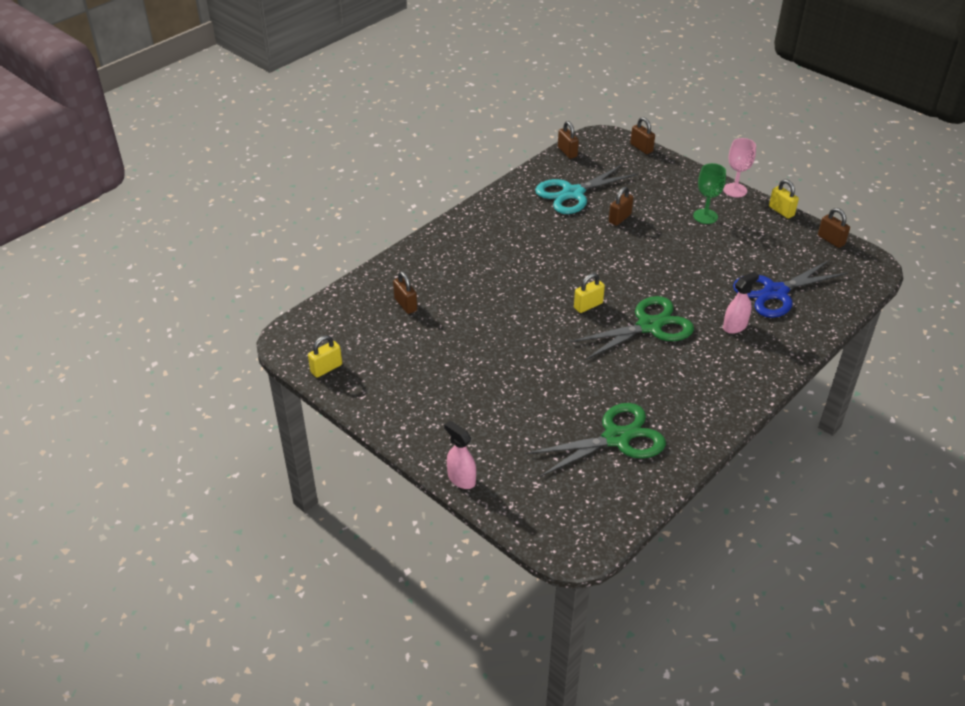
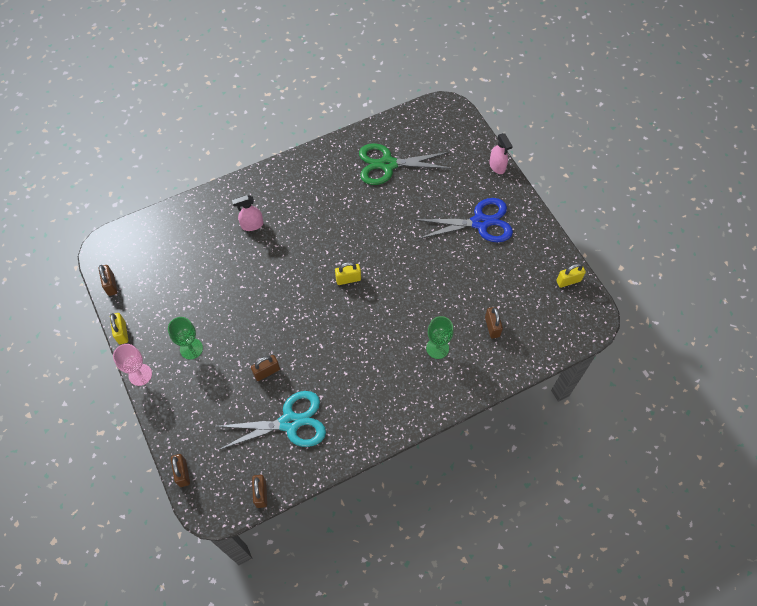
camera: 160 degrees left, 20 degrees up
green scissors [570,296,694,360] -> none
blue scissors [733,260,848,318] -> blue scissors moved to [414,198,513,242]
none -> green goblet [426,316,454,359]

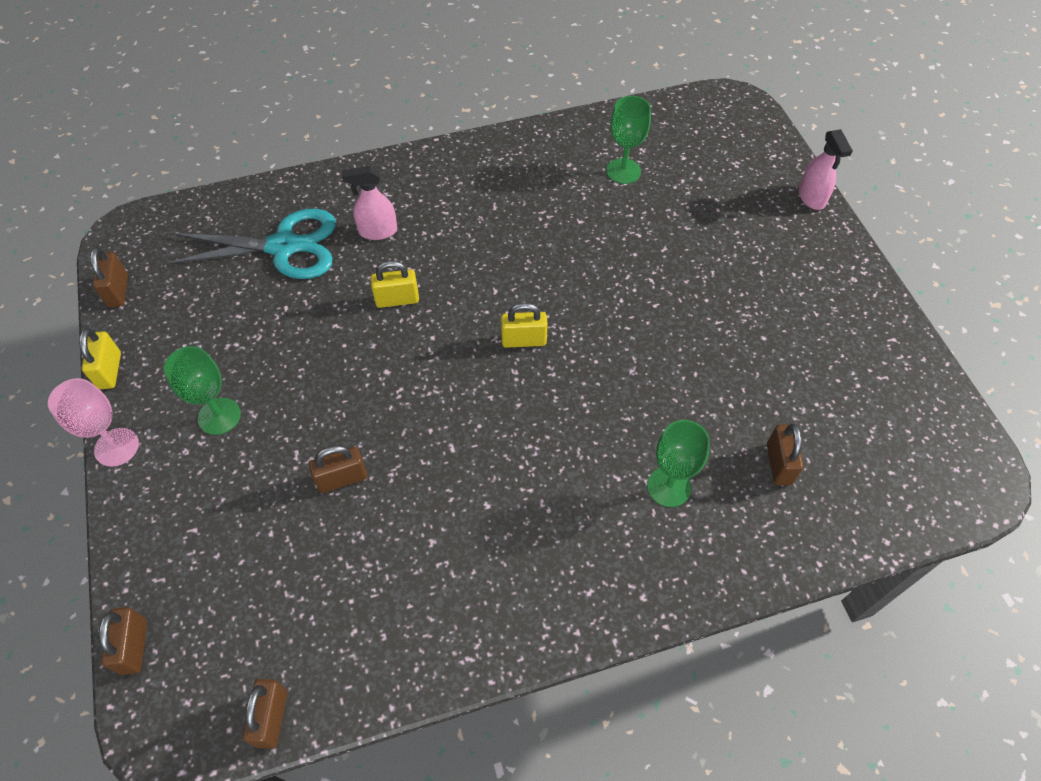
camera: 10 degrees right, 5 degrees down
turquoise scissors [215,391,326,450] -> turquoise scissors moved to [165,209,336,279]
green scissors [359,143,452,185] -> green goblet [606,96,651,184]
blue scissors [414,198,513,242] -> none
yellow padlock [556,263,586,288] -> yellow padlock moved to [371,261,419,308]

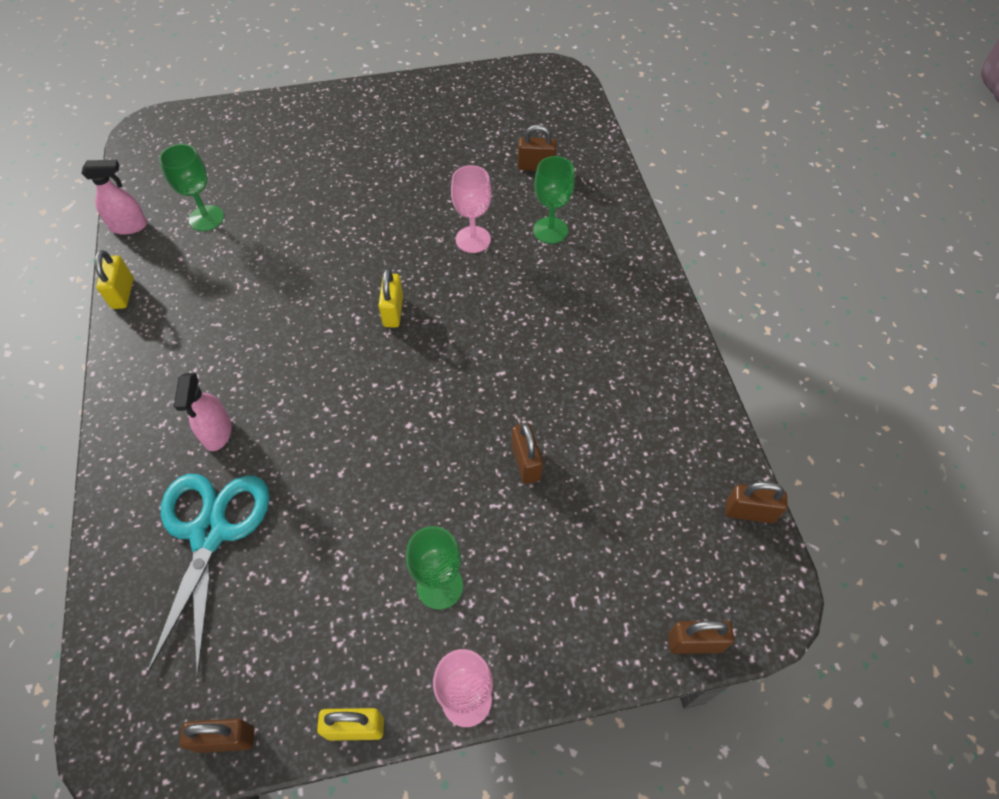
camera: 85 degrees left, 0 degrees up
yellow padlock [371,261,419,308] -> yellow padlock moved to [94,250,134,309]
pink spray bottle [799,129,853,210] -> pink spray bottle moved to [81,160,147,235]
none -> pink goblet [451,165,491,253]

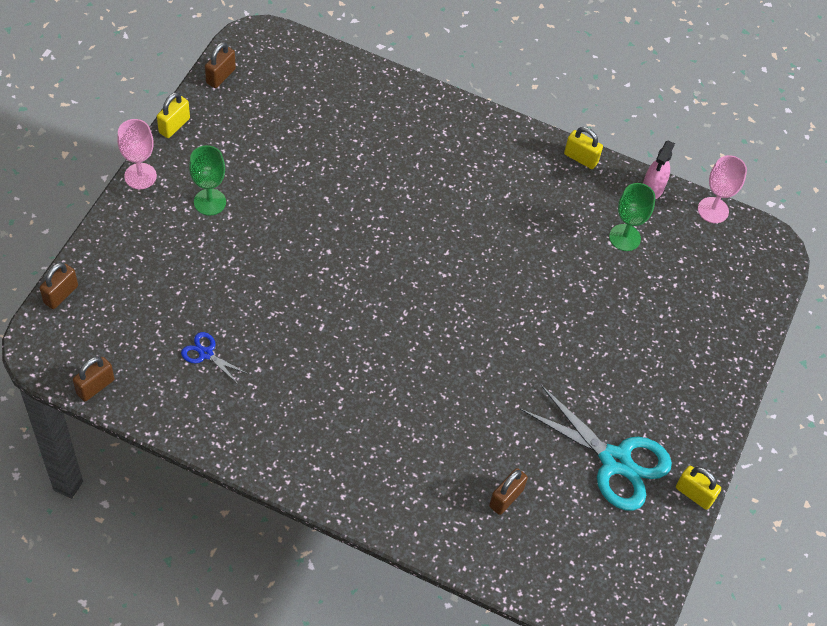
camera: 120 degrees right, 0 degrees up
turquoise scissors [146,474,270,677] -> turquoise scissors moved to [520,385,672,511]
pink spray bottle [174,373,232,451] -> none
yellow padlock [378,268,403,328] -> yellow padlock moved to [676,466,721,510]
pink goblet [451,165,491,253] -> pink goblet moved to [698,155,747,223]
brown padlock [512,423,543,484] -> none
green goblet [533,156,575,244] -> none
none -> blue scissors [181,332,248,384]

